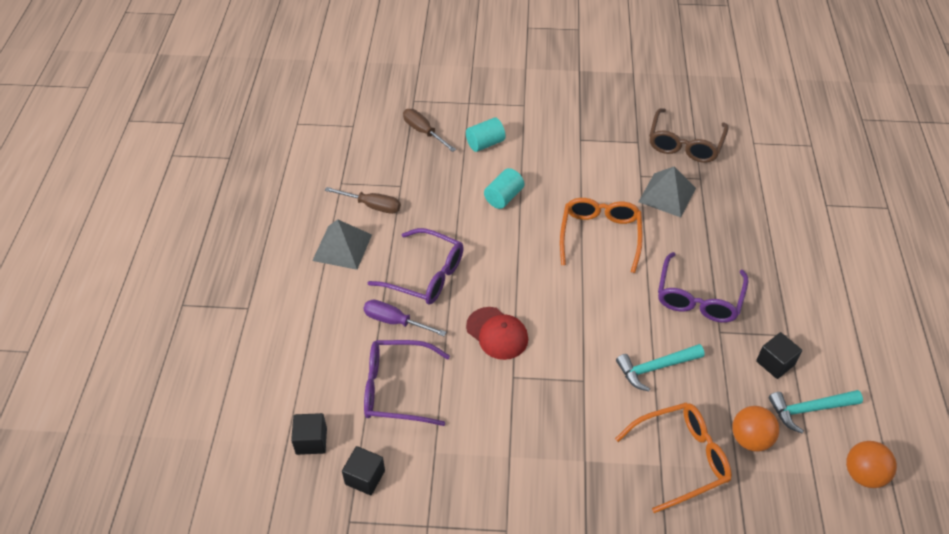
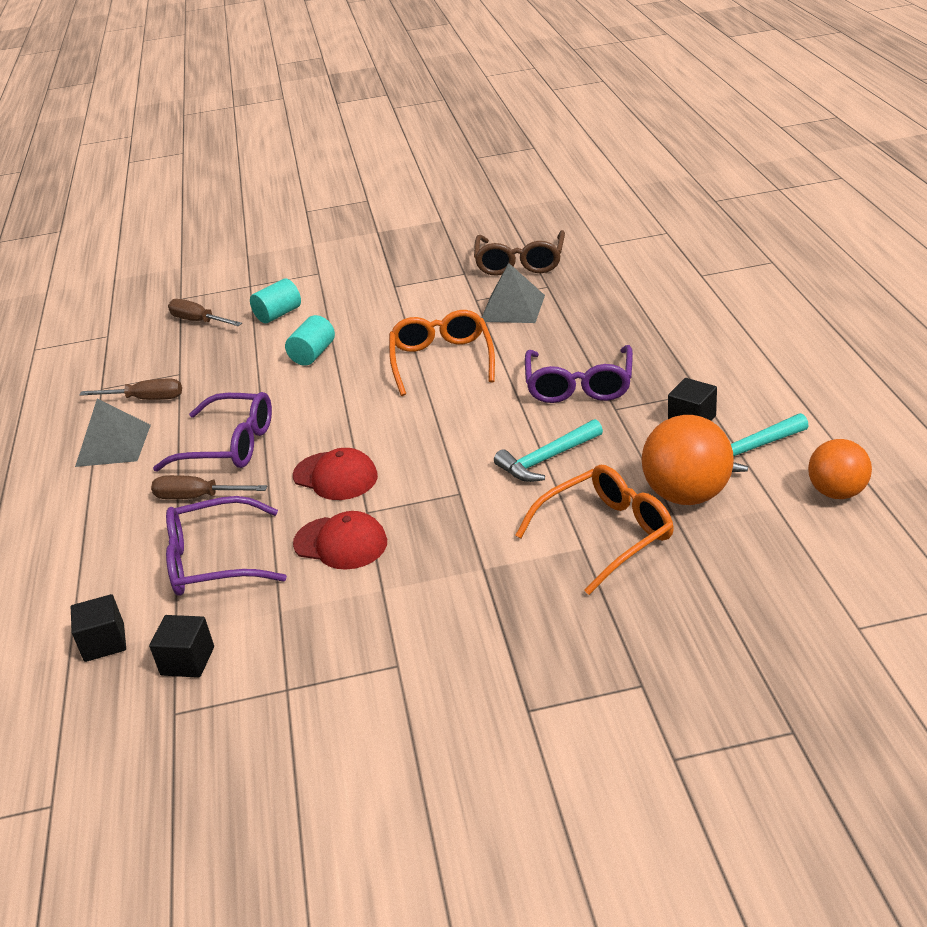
camera: 10 degrees left, 15 degrees down
purple screwdriver [363,300,446,336] -> brown screwdriver [151,475,267,499]
orange ball [732,406,779,452] -> orange ball [641,415,734,505], size x1.51
none -> red cap [293,511,387,570]

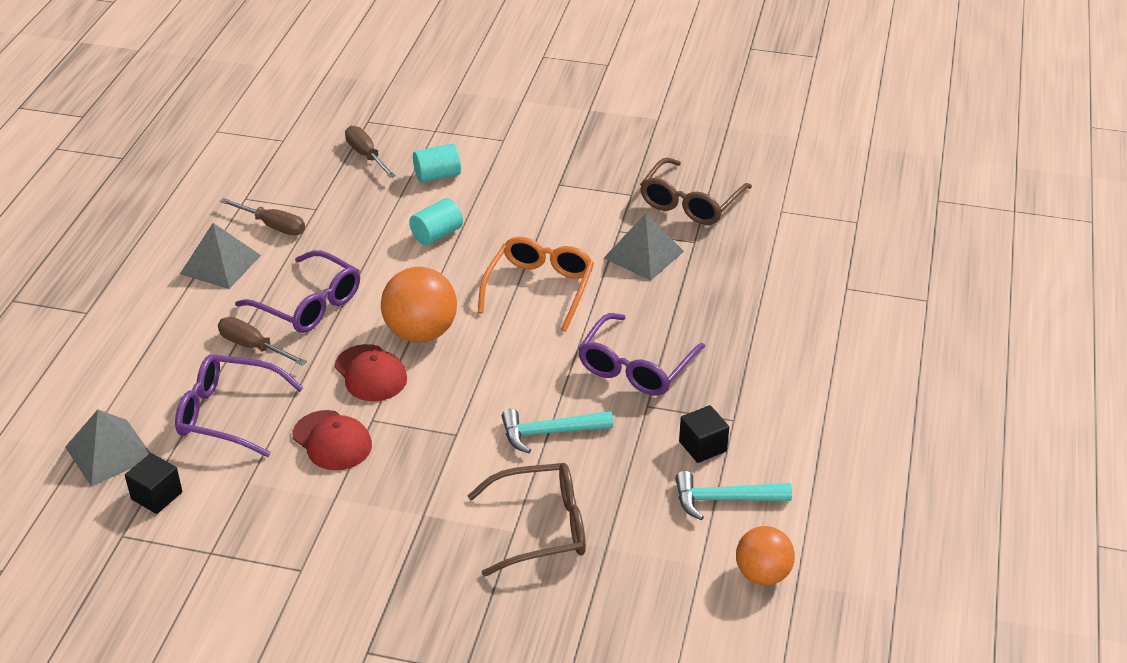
camera: 20 degrees right, 5 degrees up
black cube [71,594,126,662] -> grey pyramid [65,410,150,486]
orange glasses [515,465,674,595] -> brown glasses [467,463,586,576]
orange ball [641,415,734,505] -> orange ball moved to [381,267,457,342]

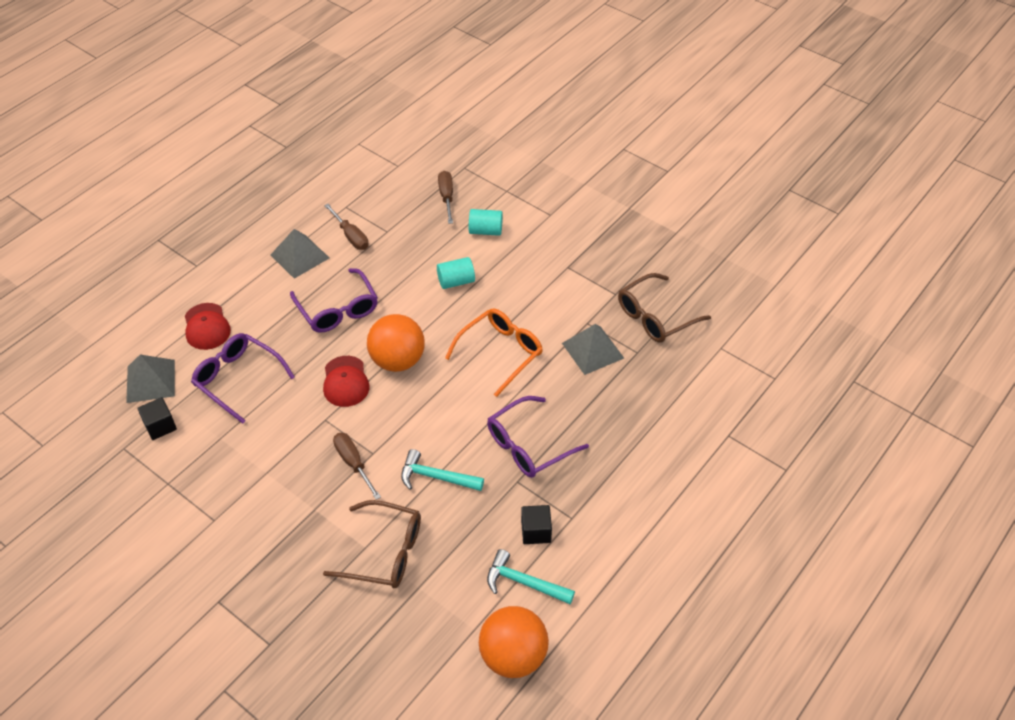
camera: 25 degrees right, 10 degrees up
brown screwdriver [218,317,307,366] -> brown screwdriver moved to [333,433,381,500]
red cap [292,410,372,470] -> red cap moved to [185,303,231,350]
orange ball [736,526,795,585] -> orange ball [479,606,549,678], size x1.51

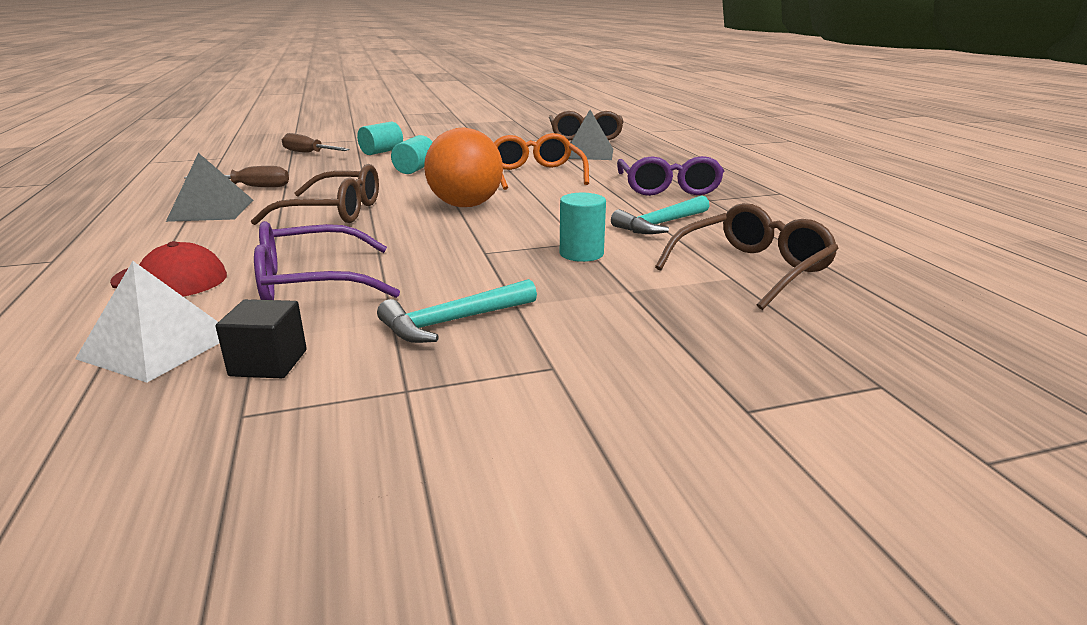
camera: 55 degrees left, 25 degrees down
grey pyramid [126,355,175,403] -> white pyramid [75,261,219,383]
purple glasses [290,268,378,333] -> brown glasses [251,164,379,225]
red cap [323,356,370,407] -> none
brown screwdriver [333,433,381,500] -> turquoise cylinder [560,193,606,262]
orange ball [479,606,549,678] -> none
turquoise hammer [487,549,575,604] -> turquoise hammer moved to [377,279,537,343]
black cube [521,505,552,544] -> none

